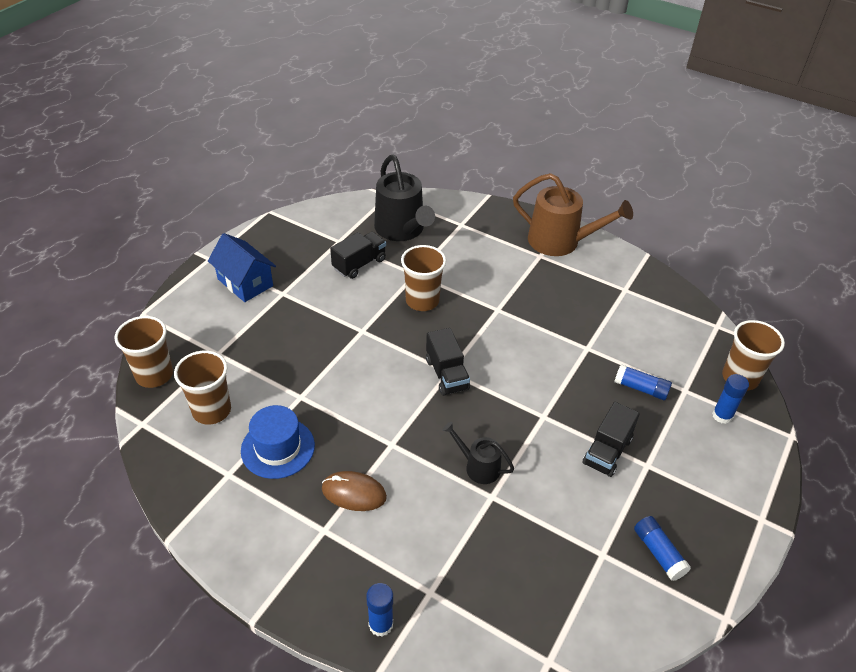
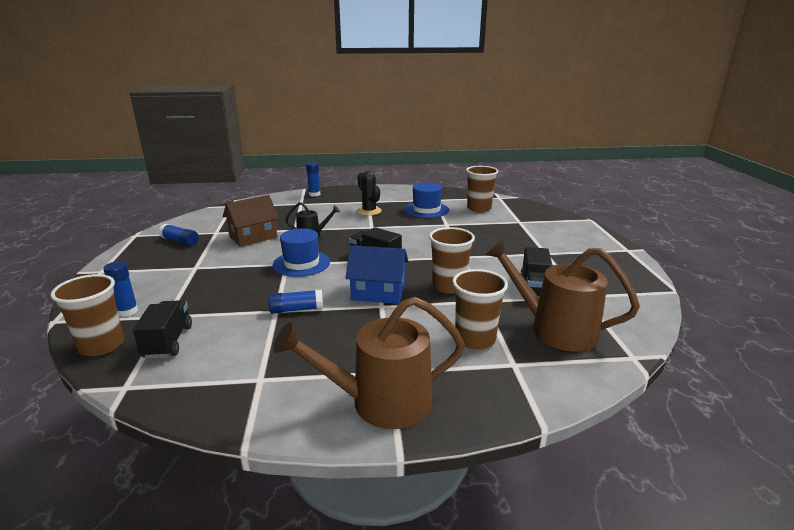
camera: 145 degrees right, 20 degrees down
brown cup [114,316,173,388] -> brown cup moved to [452,269,508,350]
blue house [208,233,276,302] -> blue house moved to [345,245,408,304]
brown mouse [322,471,387,511] -> black cactus [357,171,382,216]
black watering can [374,155,435,241] -> brown watering can [485,239,640,352]
black truck [582,402,640,477] -> black truck moved to [133,300,192,359]
blue glue stick [614,364,672,400] -> blue glue stick moved to [268,289,323,314]
none -> brown house [223,195,279,247]
none -> blue hat [273,228,330,277]

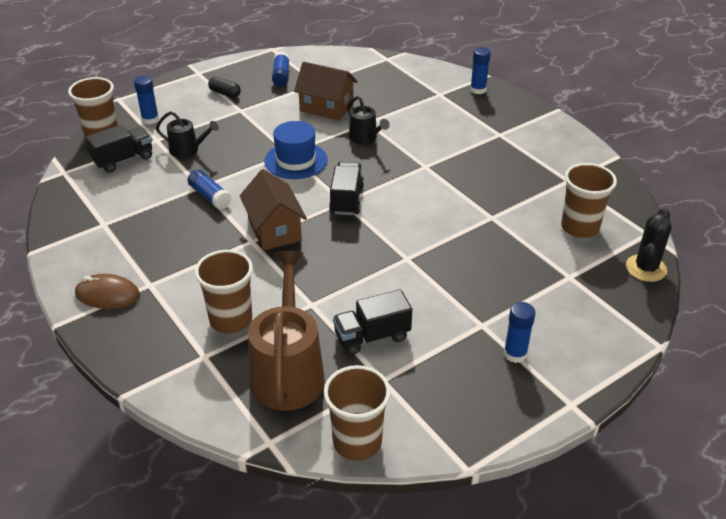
camera: 60 degrees right, 15 degrees up
brown watering can [273,297,465,429] -> brown mouse [75,274,140,309]
blue house [345,245,408,304] -> brown house [240,169,307,250]
black cactus [357,171,382,216] -> black cactus moved to [626,208,672,282]
blue hat [404,183,449,218] -> none
brown cup [429,227,475,294] -> brown cup moved to [324,365,391,461]
none -> black watering can [156,111,219,158]
none -> black capsule [208,77,241,98]
none -> blue glue stick [504,302,535,363]

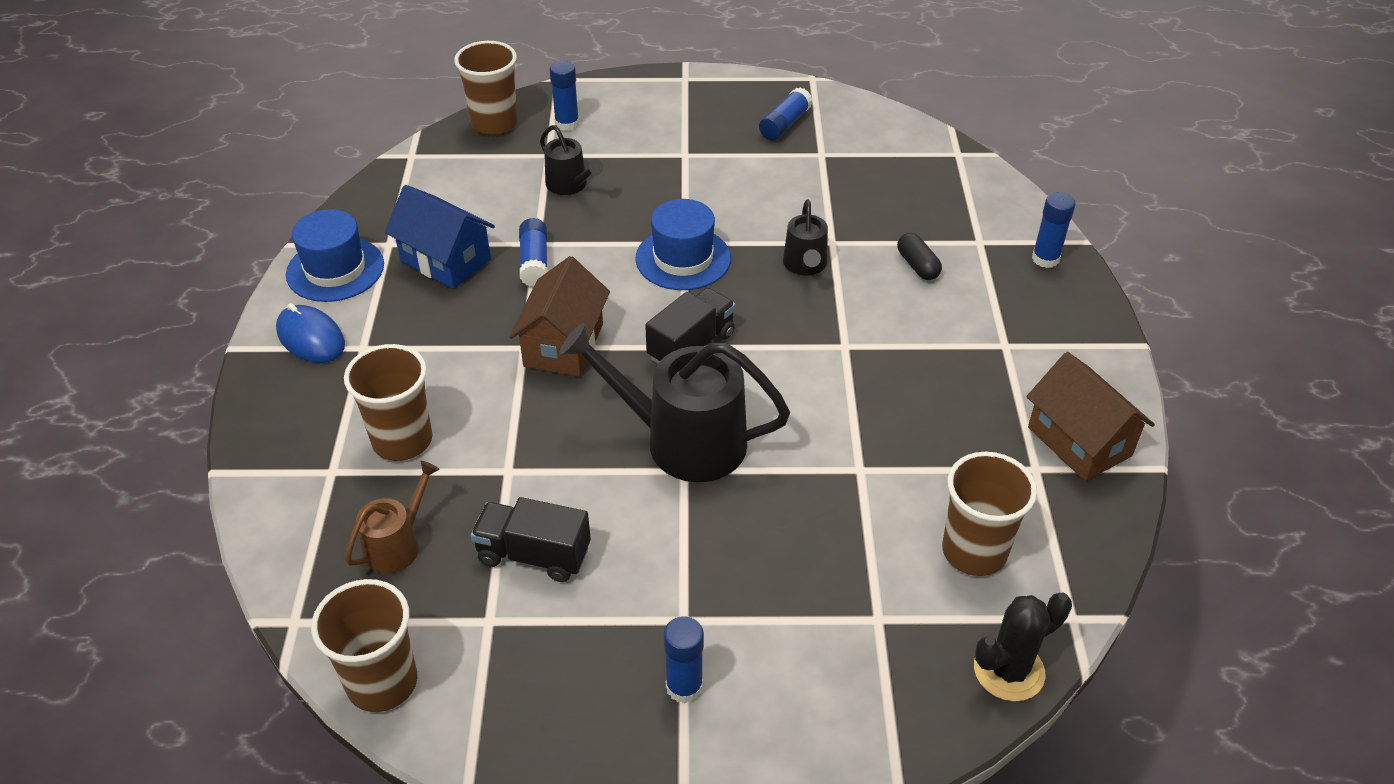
camera: 35 degrees right, 5 degrees up
brown mouse [75,274,140,309] -> blue mouse [276,303,345,363]
black truck [86,125,152,173] -> none
black capsule [208,77,241,98] -> black capsule moved to [897,233,942,280]
brown watering can [248,251,325,411] -> brown watering can [345,461,440,574], size x0.52
brown house [294,62,358,121] -> brown house moved to [1026,352,1155,481]
none -> blue hat [286,209,384,302]
none -> blue house [385,185,495,289]
none -> black watering can [560,323,790,482]

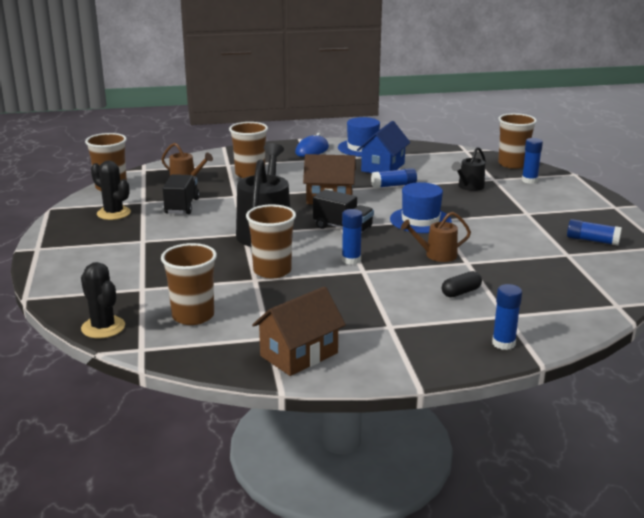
camera: 80 degrees right, 20 degrees down
blue glue stick [664,616,704,703] -> blue glue stick moved to [342,209,363,265]
black watering can [783,200,828,276] -> brown watering can [401,212,471,262]
none -> black cactus [91,160,131,220]
none -> brown cup [246,205,296,279]

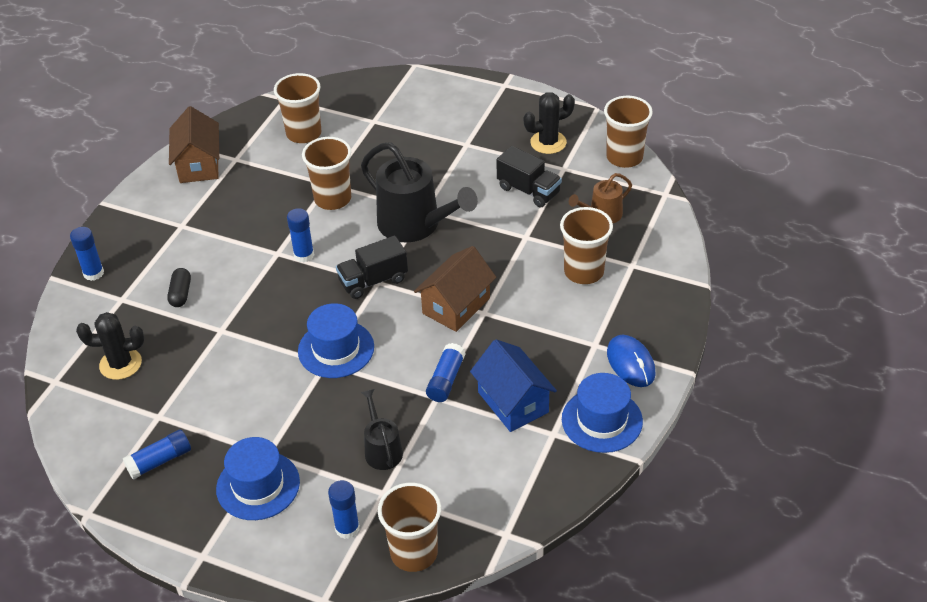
camera: 125 degrees right, 20 degrees up
black cactus [81,262,125,338] -> black cactus moved to [76,312,144,380]
brown watering can [401,212,471,262] -> none
none -> blue hat [216,437,300,520]

